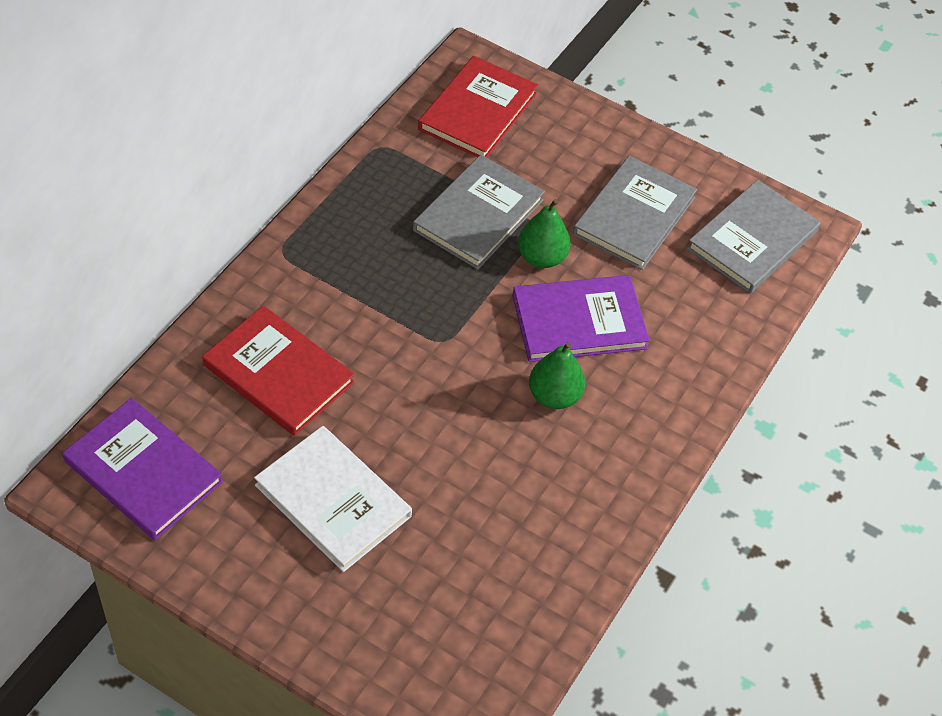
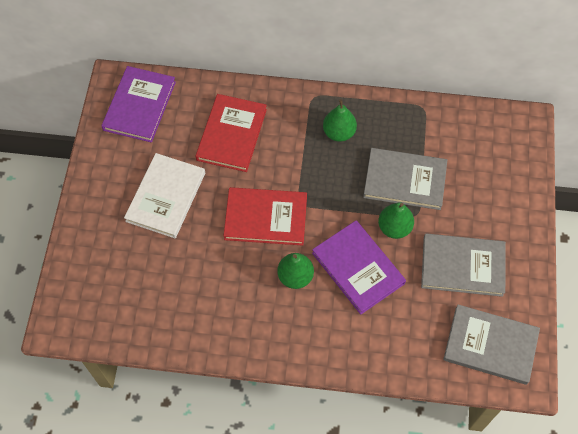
camera: 70 degrees right, 10 degrees up
red book [418,56,538,158] -> red book moved to [224,187,307,246]
none -> green pear [323,99,357,142]

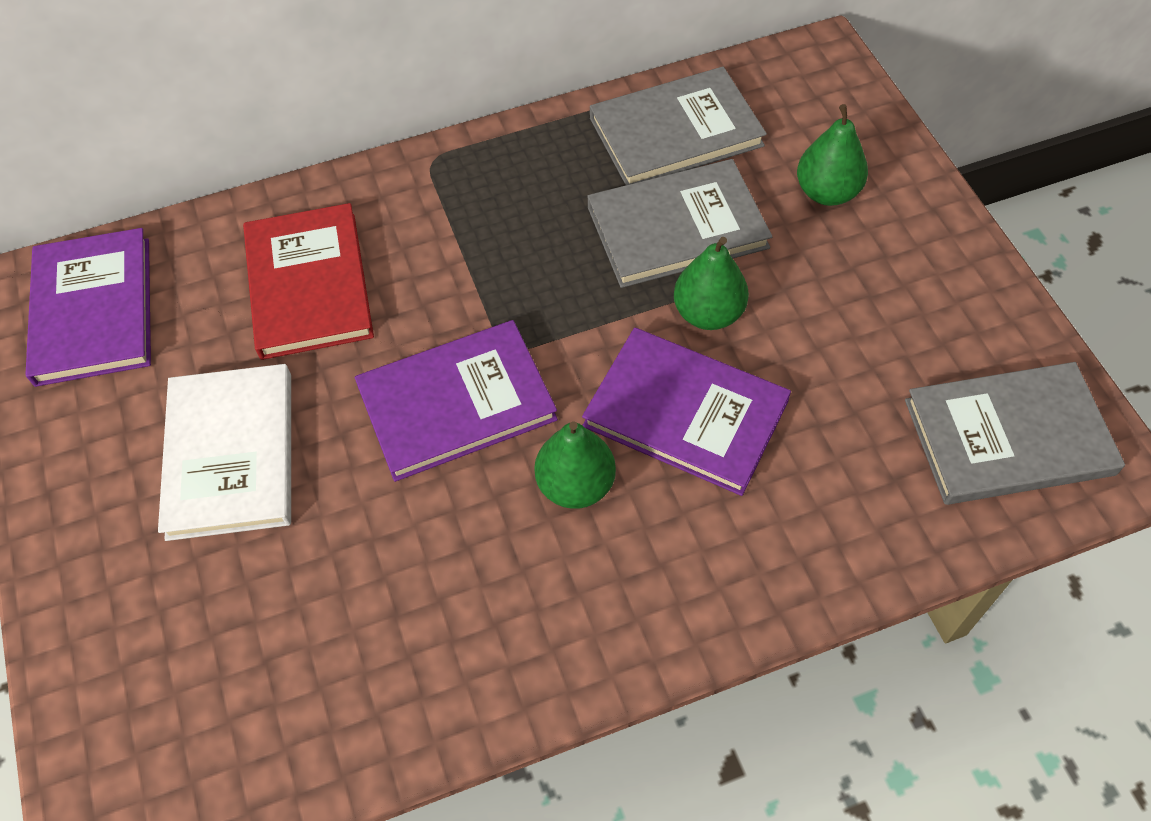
camera: 25 degrees left, 5 degrees down
red book [224,187,307,246] -> purple book [355,320,558,482]
green pear [323,99,357,142] -> green pear moved to [797,104,868,206]
grey book [421,233,506,297] -> grey book moved to [590,67,767,185]

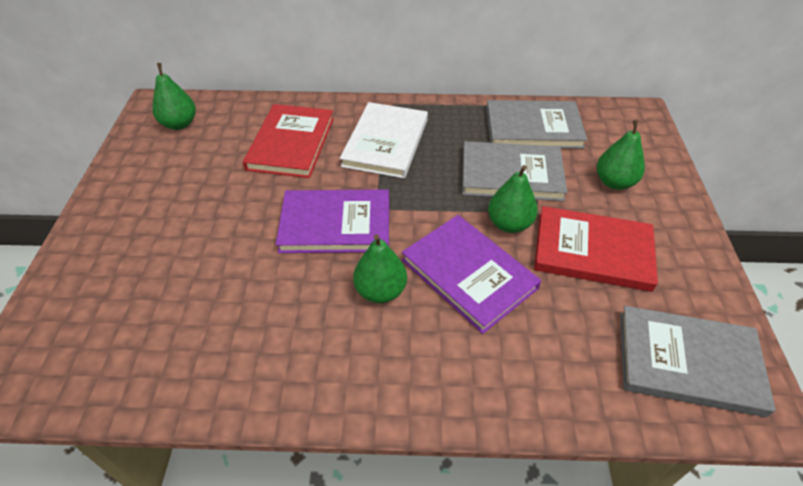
camera: 20 degrees right, 10 degrees down
purple book [25,228,151,387] -> green pear [152,63,196,130]
white book [158,364,291,541] -> white book moved to [340,102,428,179]
none -> red book [534,206,658,292]

